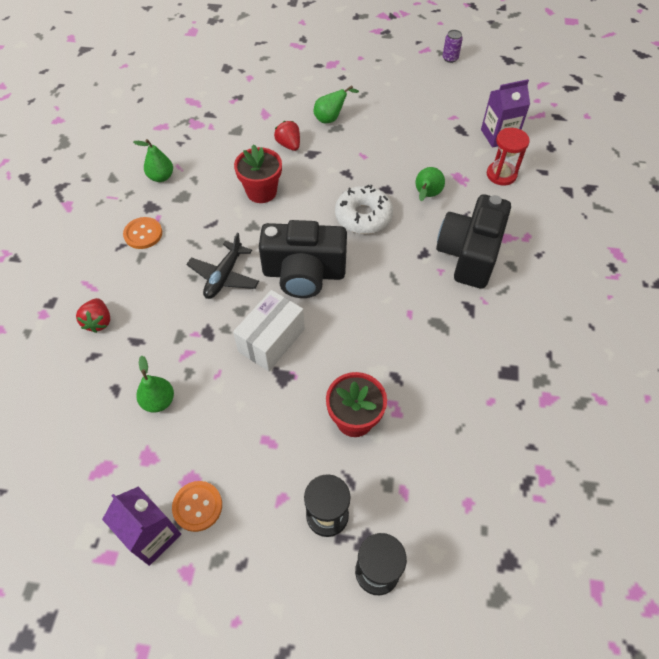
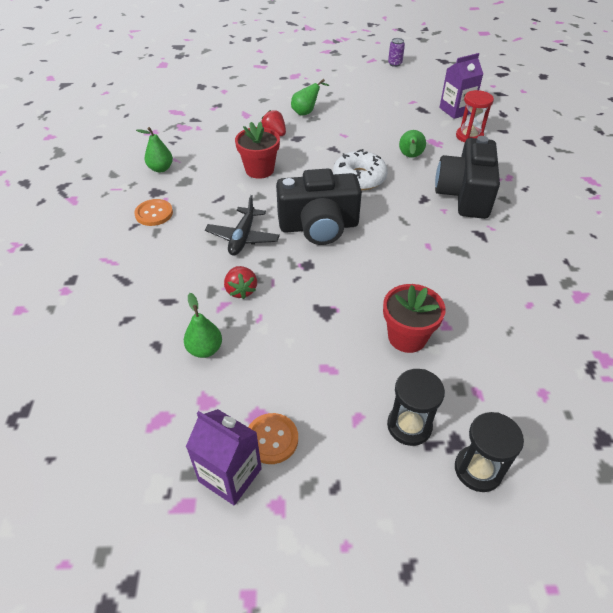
camera: 10 degrees left, 10 degrees down
red strawberry [76,298,110,333] -> red strawberry moved to [224,266,257,299]
white box [233,290,305,371] -> none

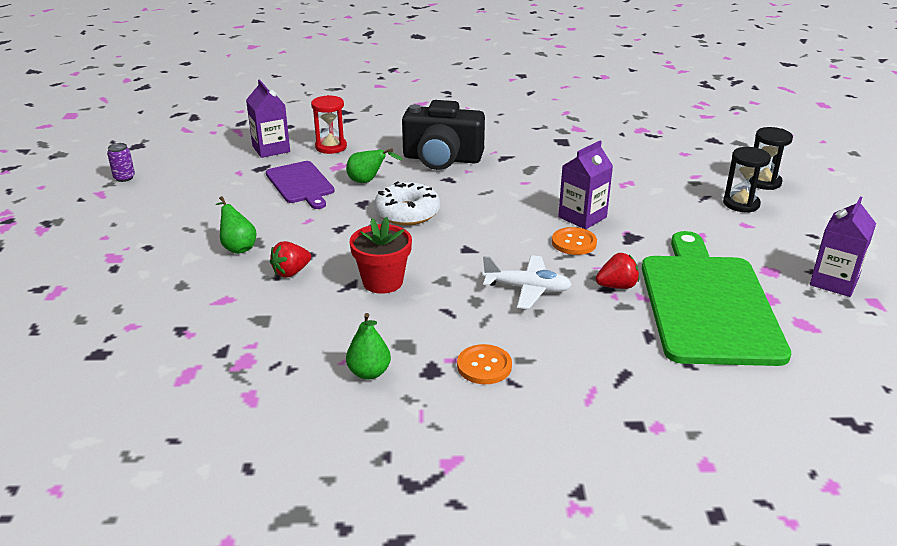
camera: 90 degrees left, 15 degrees down
green pear [184,293,222,358] -> green cutting board [642,231,791,366]
black plane [205,195,280,255] -> white plane [482,255,572,309]
orange button [248,413,298,464] -> orange button moved to [552,227,597,255]
black camera [276,169,362,245] -> none
red flower pot [383,284,446,353] -> none
none -> purple cutting board [266,161,335,209]
none -> purple carton [558,141,613,229]

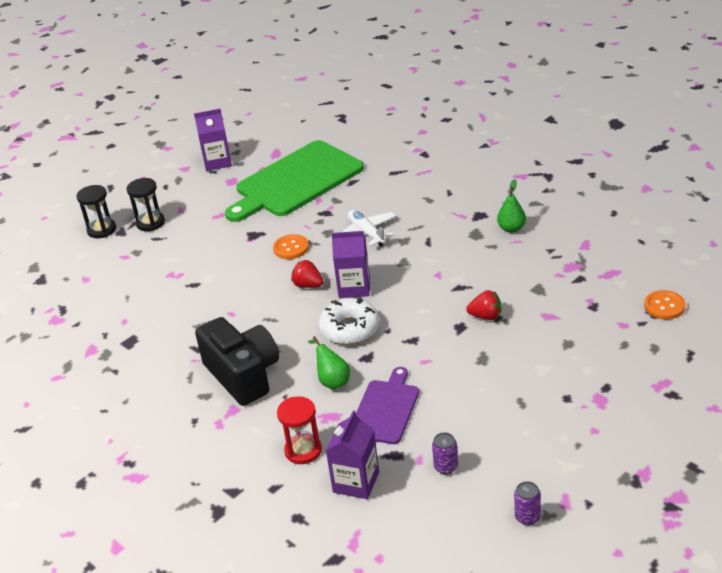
camera: 130 degrees left, 5 degrees up
green pear [216,196,256,254] -> none
red flower pot [350,217,412,294] -> none
orange button [457,344,512,384] -> orange button moved to [644,290,686,319]
purple carton [558,141,613,229] -> purple carton moved to [331,231,370,298]
red strawberry [596,253,639,289] -> red strawberry moved to [291,260,324,288]
none -> purple can [432,432,458,475]

